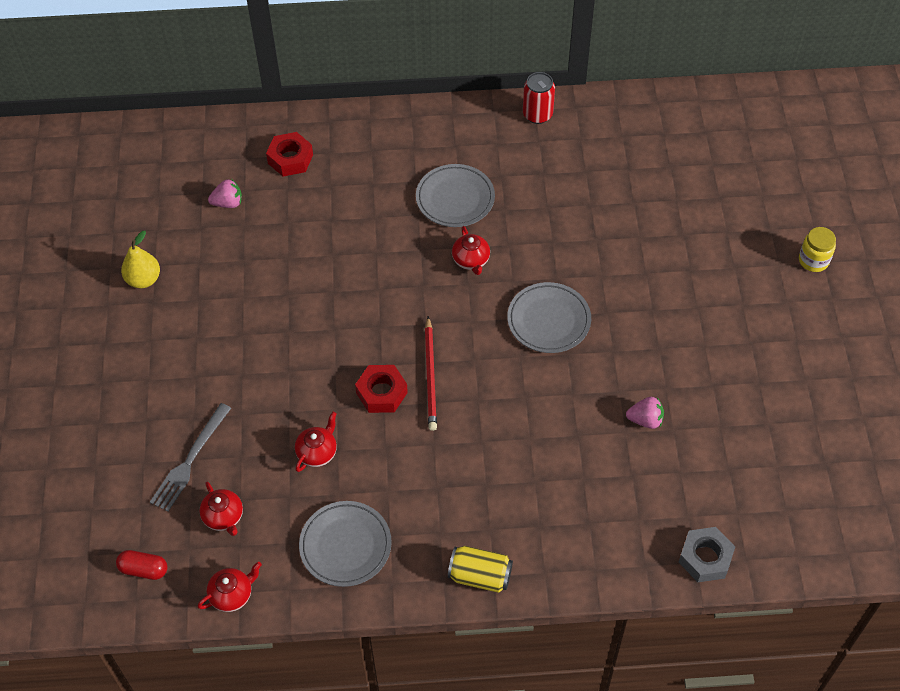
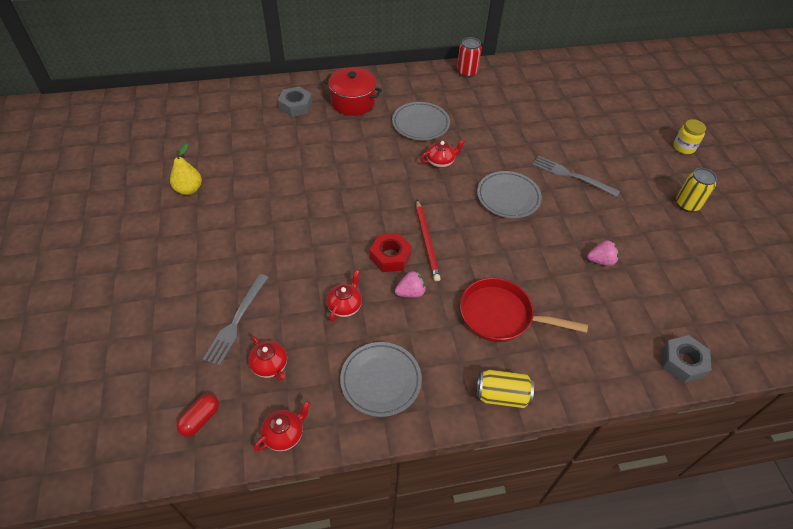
camera: 10 degrees left, 5 degrees down
red capsule [116,550,168,580] -> red capsule turned 60 degrees counterclockwise [176,394,219,437]
pink strawberry [208,179,242,208] -> pink strawberry moved to [395,270,426,298]
red nut [266,132,313,177] -> grey nut [278,87,312,117]
red teapot [452,226,490,275] -> red teapot turned 90 degrees counterclockwise [420,139,465,168]
none -> red pot [323,67,382,116]
none -> red pan [460,278,588,342]
none -> grey fork [533,156,620,197]
none -> yellow can [676,168,717,212]

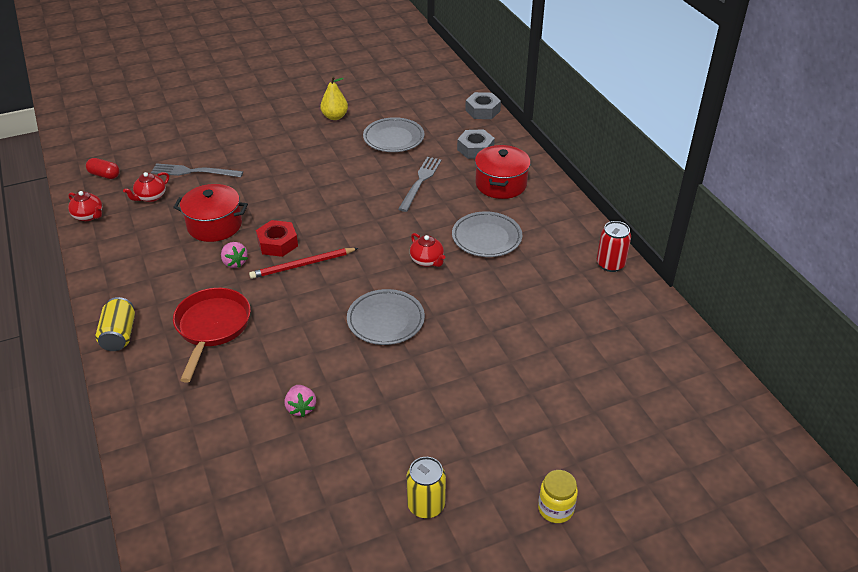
camera: 80 degrees right, 10 degrees down
red teapot [326,270,362,322] -> red pot [173,184,248,242]
grey plate [340,342,422,417] -> grey plate moved to [363,117,424,152]
grey fork [533,156,620,197] -> grey fork moved to [398,157,442,212]
grey nut [662,335,711,383] -> grey nut moved to [465,92,501,119]

